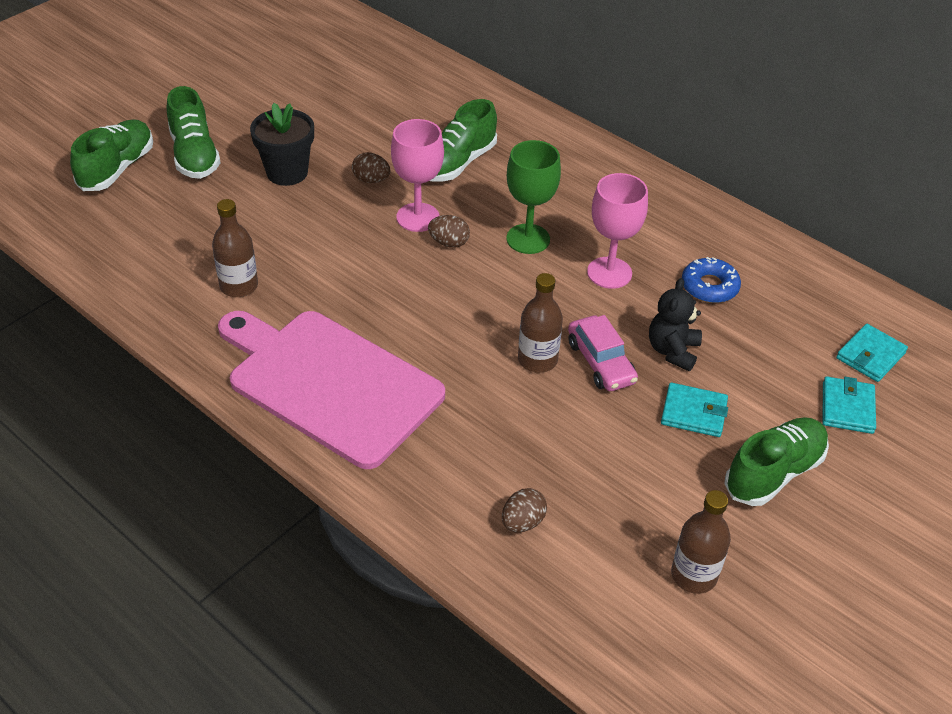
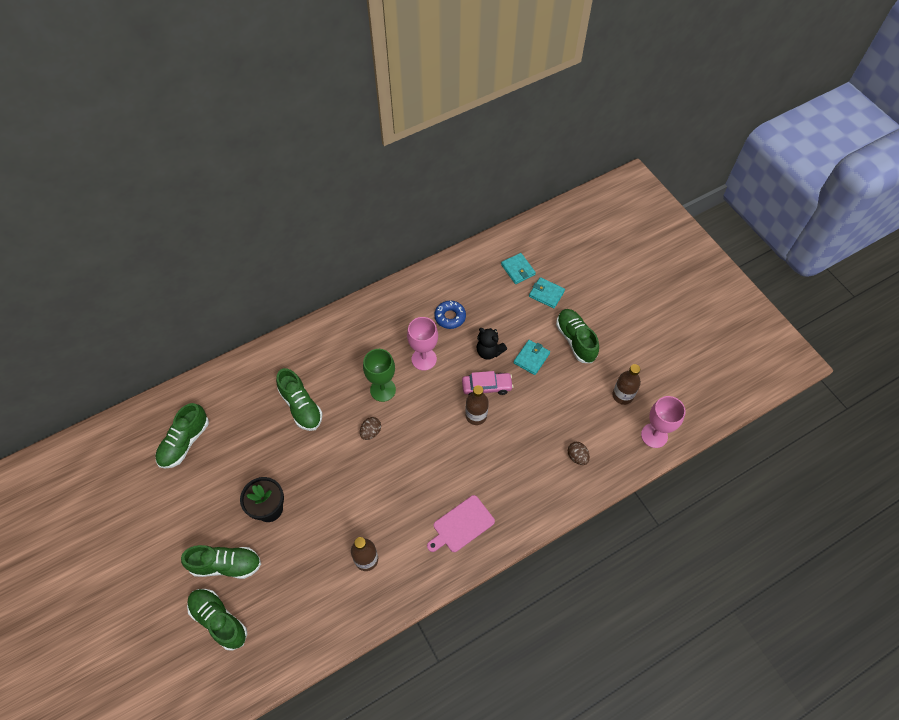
camera: 70 degrees left, 15 degrees up
pink cutting board [218,311,445,469] -> pink cutting board [427,495,495,552], size x0.51
brown egg [352,152,391,183] -> none
pink goblet [391,119,444,232] -> pink goblet moved to [641,396,686,448]
none -> green shoe [155,403,209,469]

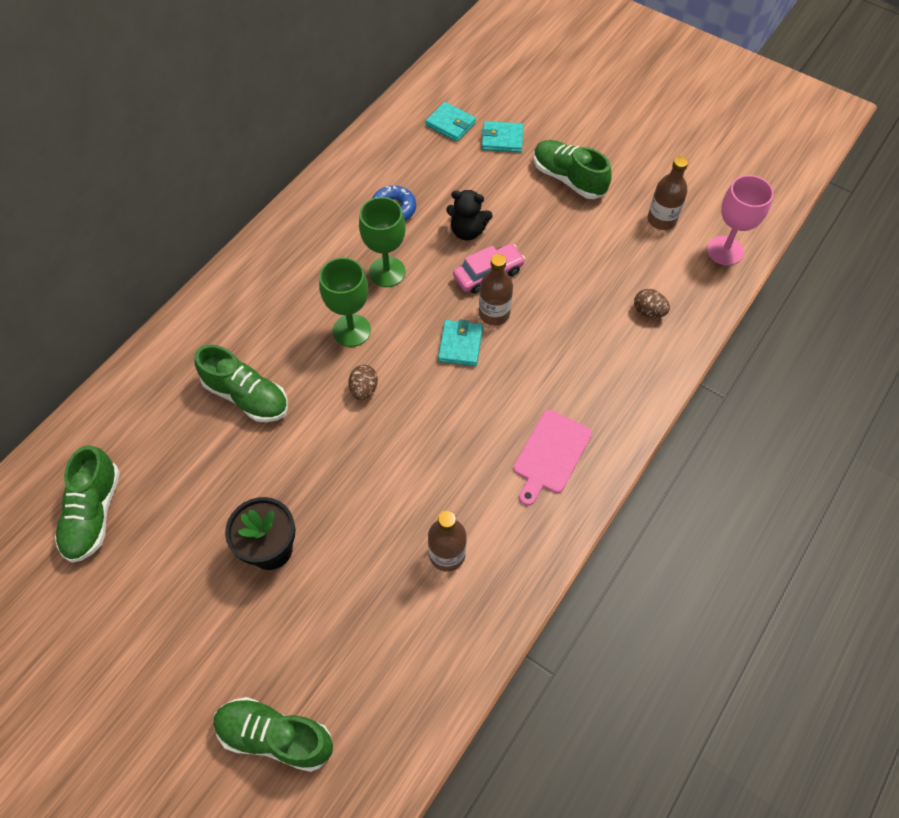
camera: 25 degrees left, 0 degrees up
green shoe [181,545,261,579] -> none
pink goblet [407,317,438,371] -> green goblet [359,197,406,287]
turquoise wallet [514,340,550,375] -> turquoise wallet moved to [438,319,483,366]

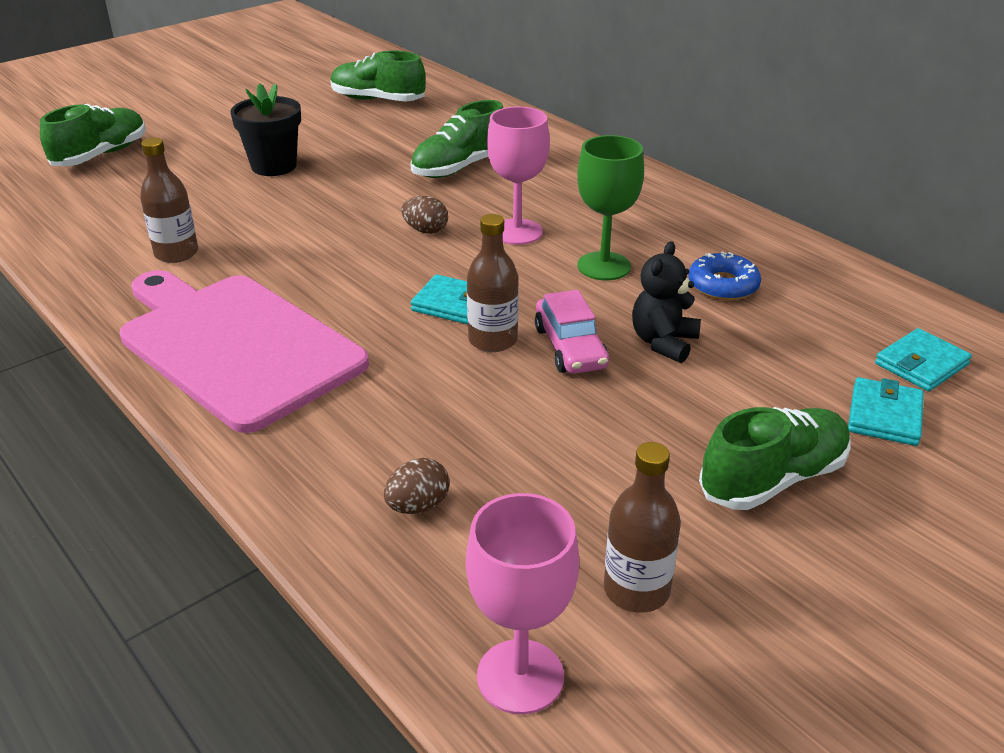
camera: 105 degrees right, 25 degrees down
green goblet [319,257,371,347] -> pink goblet [487,107,550,245]
pink cutting board [513,410,592,506] -> pink cutting board [119,270,369,433], size x1.98

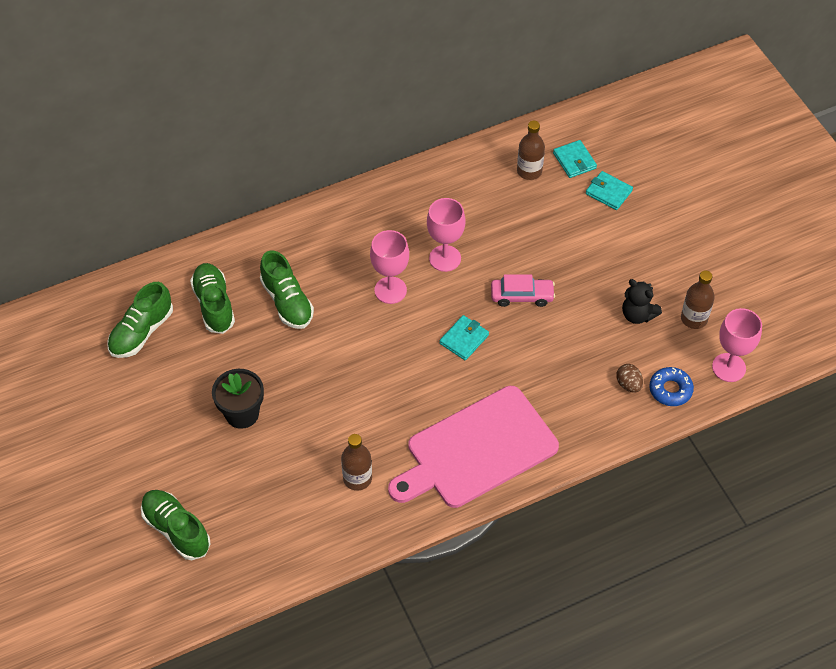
camera: 75 degrees left, 20 degrees up
brown egg [401,196,448,234] -> none
brown bottle [467,214,519,352] -> brown bottle moved to [517,121,545,180]
green goblet [577,135,644,280] -> pink goblet [427,198,465,272]
black teddy bear [632,241,701,363] -> black teddy bear moved to [622,279,662,324]
blue donut [688,252,761,300] -> blue donut moved to [649,367,694,406]
green shoe [699,407,851,510] -> green shoe moved to [190,263,235,334]

